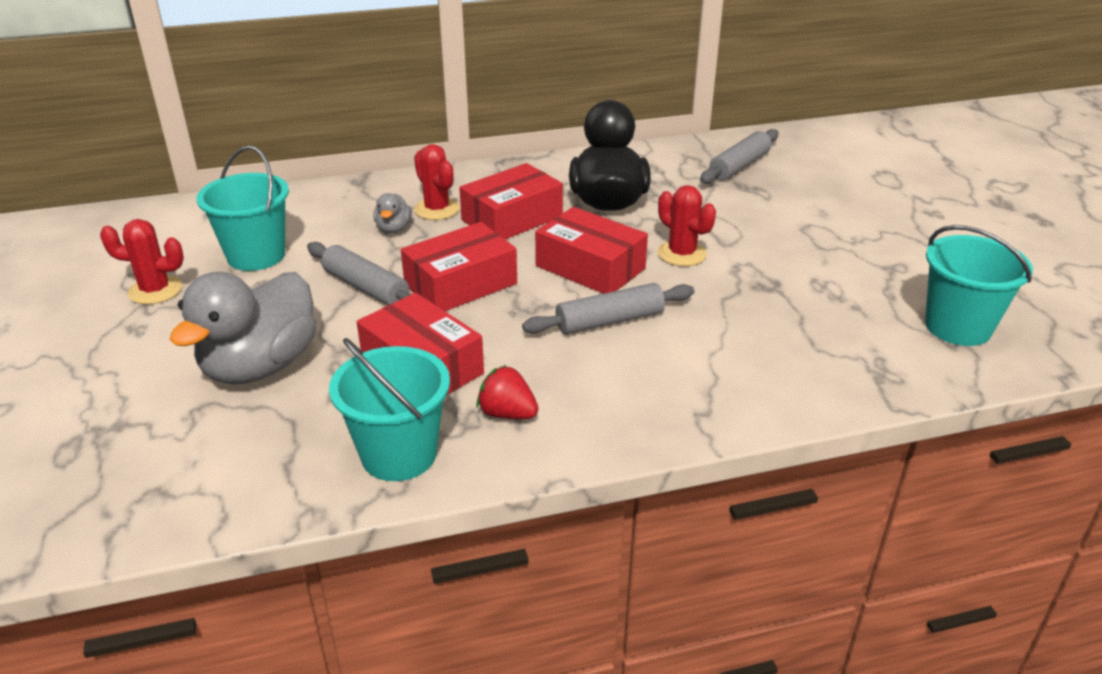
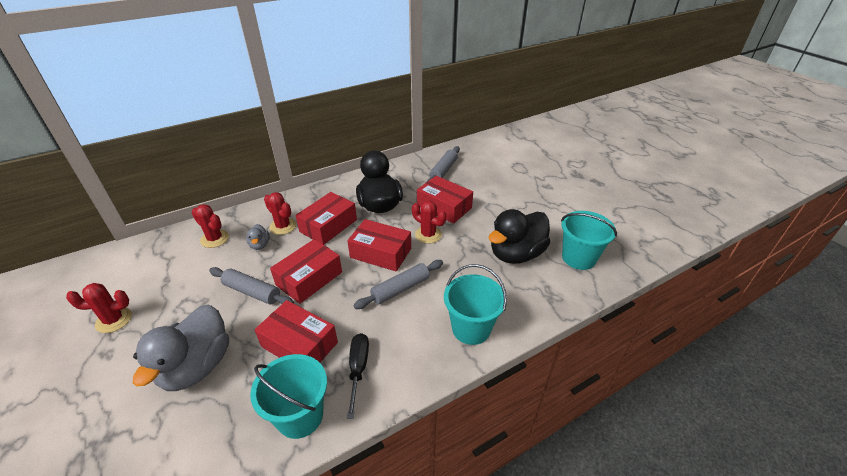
camera: 15 degrees left, 5 degrees up
turquoise bucket [197,146,289,271] -> turquoise bucket moved to [444,264,507,345]
red strawberry [476,365,539,419] -> black screwdriver [347,333,369,419]
none -> red cactus [191,204,229,248]
none -> red box [417,176,473,224]
none -> black duck [488,209,551,264]

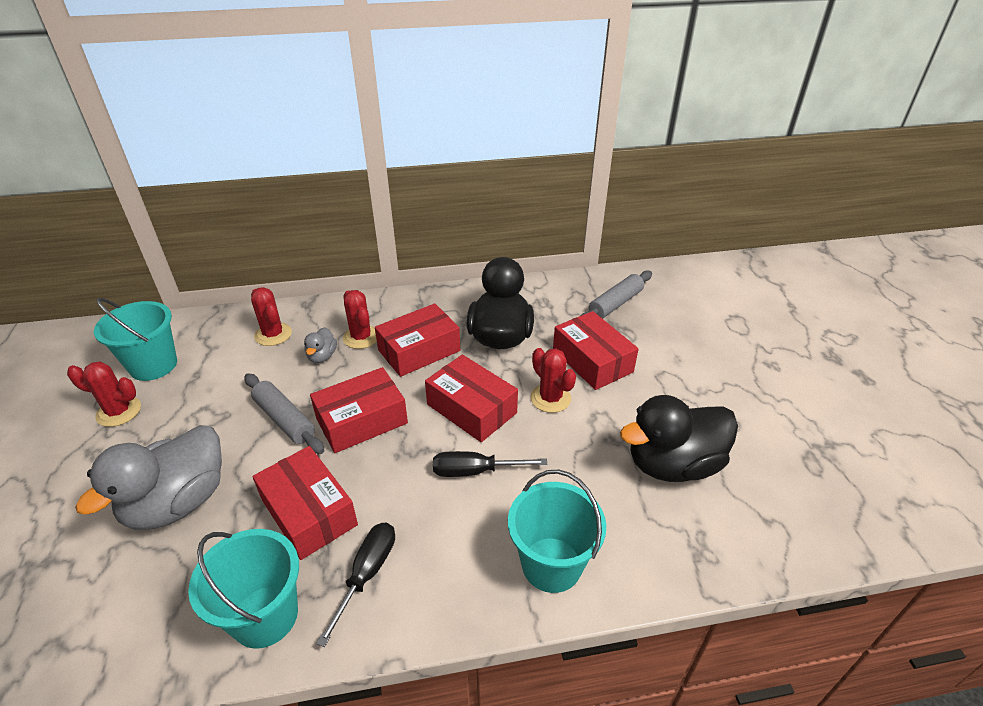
camera: 20 degrees right, 0 degrees up
grey rolling pin [353,260,443,309] -> black screwdriver [433,451,547,477]
turquoise bucket [561,211,617,270] -> turquoise bucket moved to [94,298,177,381]

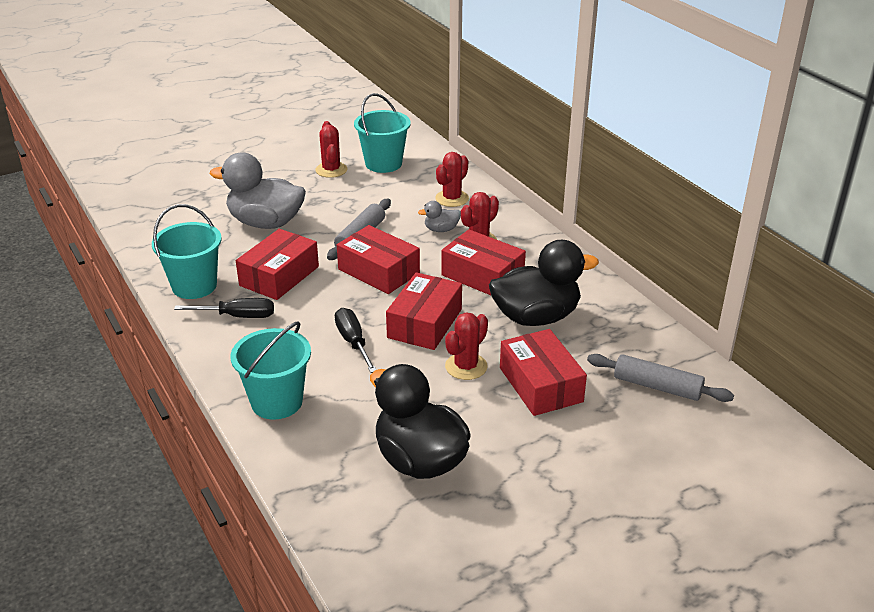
camera: 70 degrees right, 5 degrees down
red box [553,311,639,390] -> red box turned 60 degrees counterclockwise [500,329,587,416]

